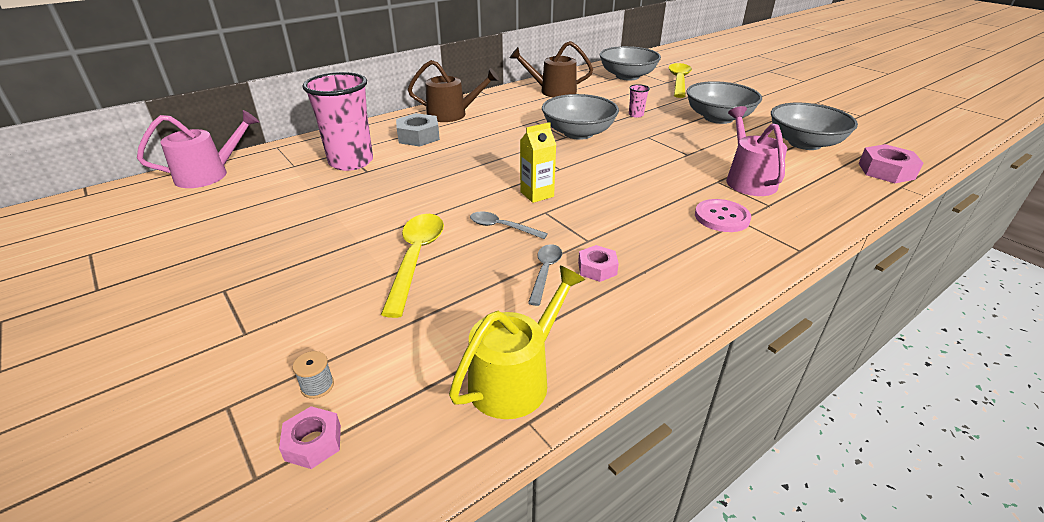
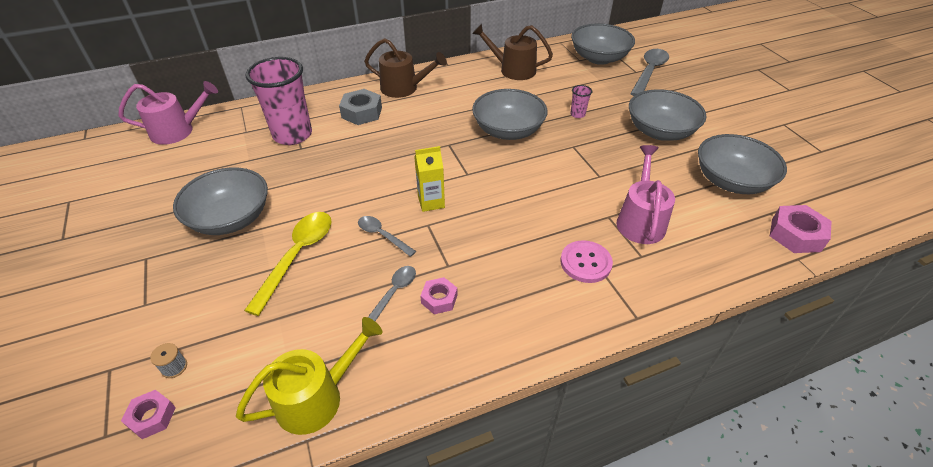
camera: 15 degrees right, 10 degrees up
yellow spoon [668,63,692,98] -> grey spoon [630,49,669,96]
none -> grey bowl [173,167,268,235]

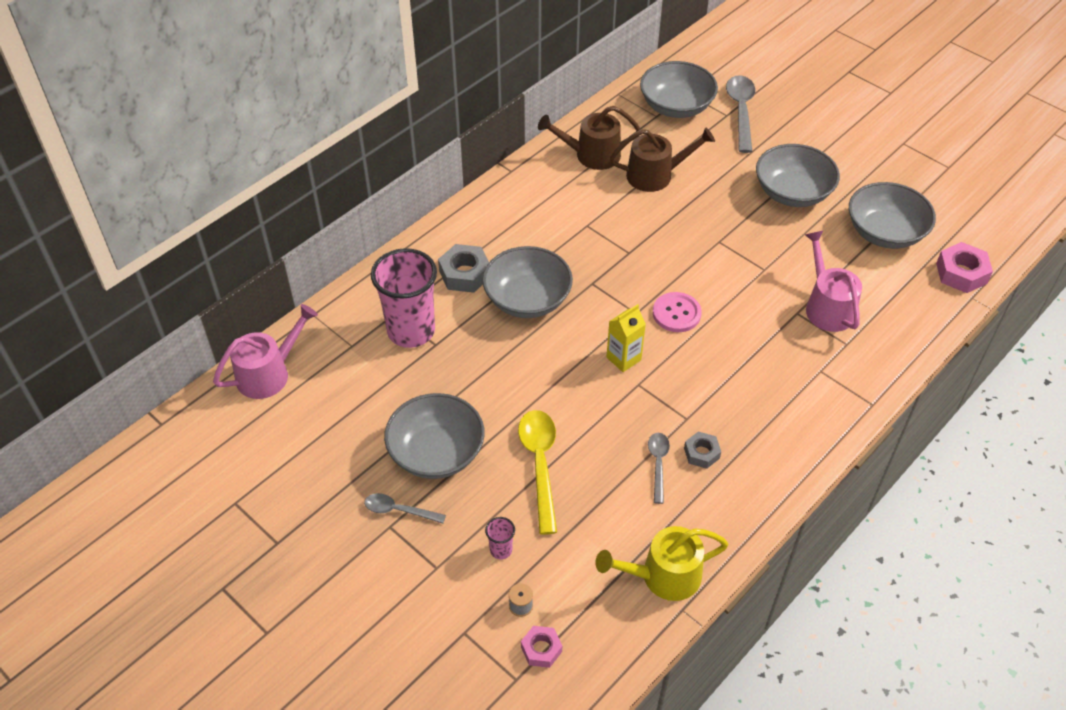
camera: 25 degrees left, 5 degrees up
yellow watering can [236,317,382,435] -> yellow watering can turned 135 degrees counterclockwise [595,526,728,601]
grey spoon [358,216,416,257] -> grey spoon moved to [364,493,446,524]
brown watering can [364,38,447,98] -> brown watering can moved to [610,127,715,192]
pink nut [420,277,458,314] -> grey nut [684,431,721,469]
grey bowl [472,89,548,140] -> grey bowl moved to [482,246,573,318]
pink button [560,240,613,283] -> pink button moved to [653,292,702,332]
pink cup [570,85,592,118] -> pink cup moved to [485,517,515,560]

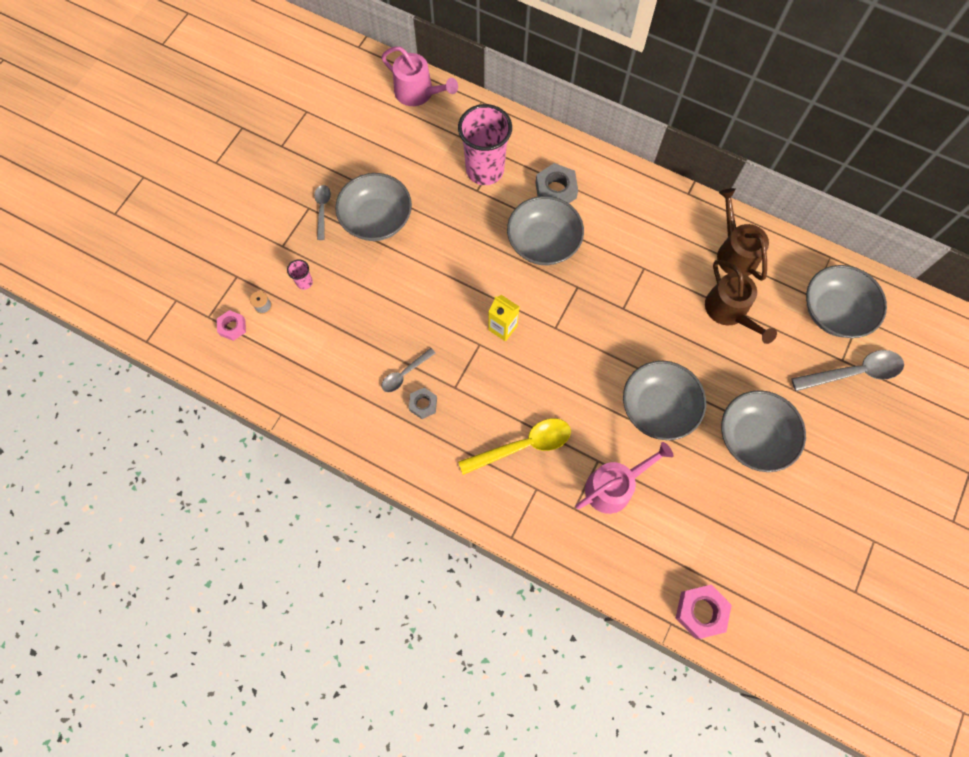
camera: 75 degrees right, 20 degrees up
yellow spoon [518,410,557,535] -> yellow spoon moved to [458,418,571,475]
yellow watering can [595,526,728,601] -> none
grey spoon [648,433,670,504] -> grey spoon turned 150 degrees clockwise [381,348,435,392]
pink button [653,292,702,332] -> none
grey bowl [849,182,936,249] -> grey bowl moved to [623,361,706,440]

